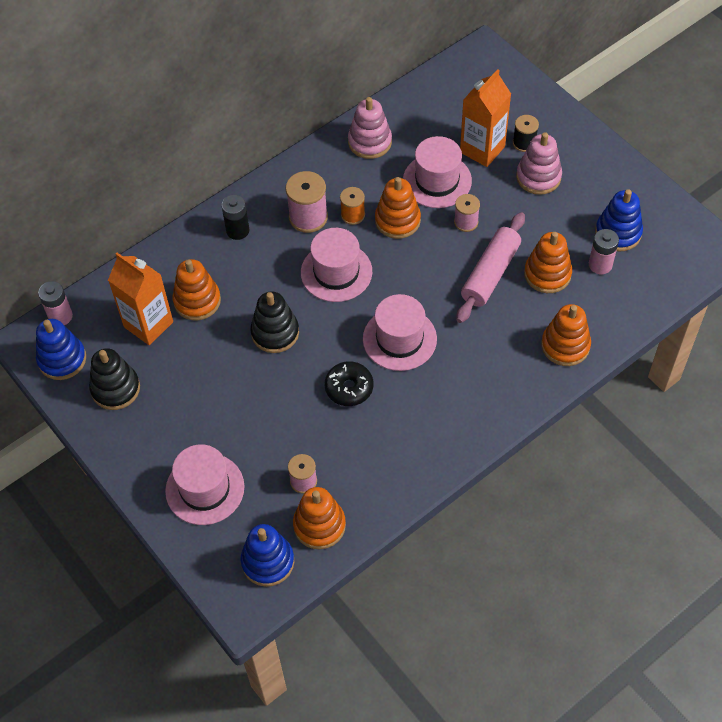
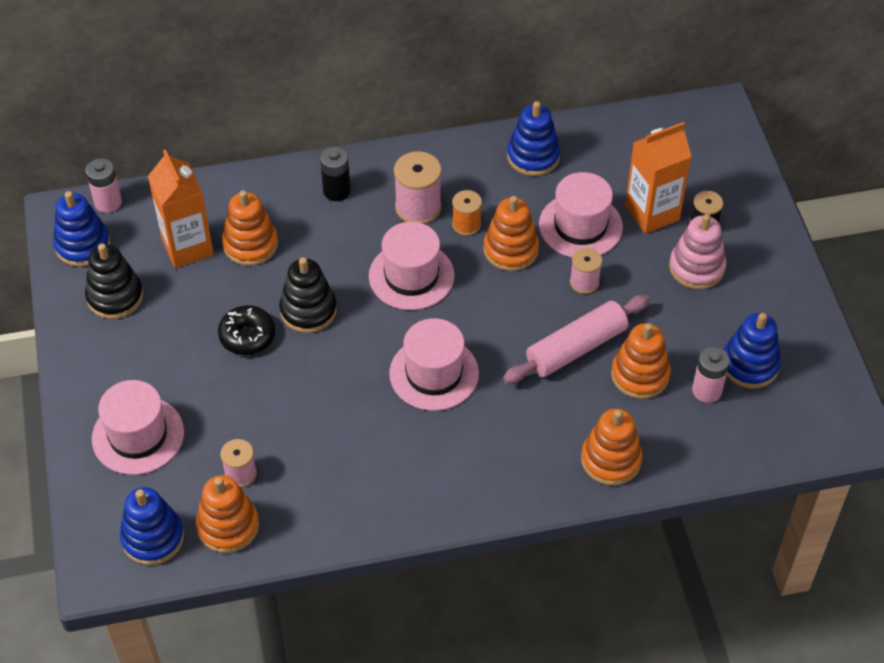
camera: 25 degrees right, 5 degrees down
black donut [325,361,373,406] -> black donut moved to [218,305,275,355]
pink stacking toy [348,97,392,159] -> blue stacking toy [507,101,560,176]

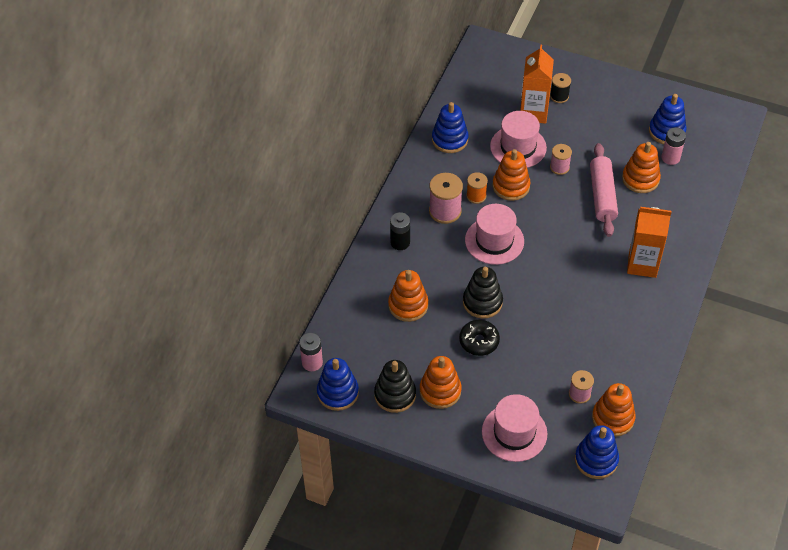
camera: 55 degrees left, 0 degrees up
orange carton [148,149,214,268] -> orange carton moved to [627,207,672,278]
pink hat [389,318,479,411] -> none
orange stacking toy [581,409,643,485] -> orange stacking toy moved to [420,356,462,409]
pink stacking toy [669,214,726,289] -> none

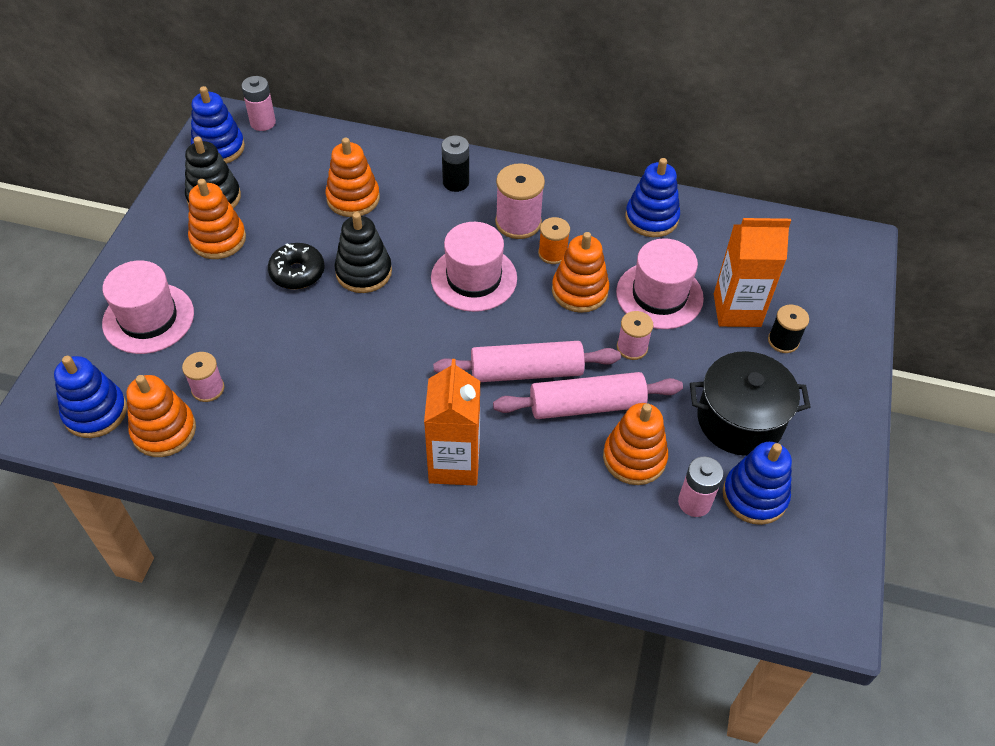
camera: 80 degrees right, 0 degrees up
none -> pink rolling pin [433,341,621,382]
none -> black pot [690,351,811,456]

